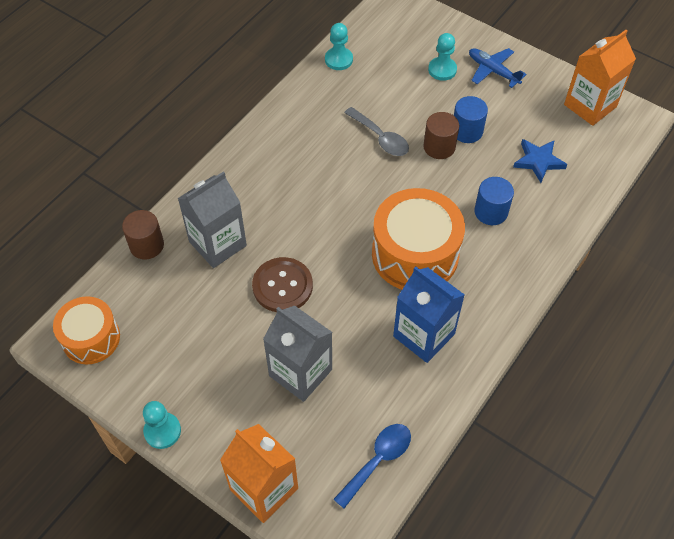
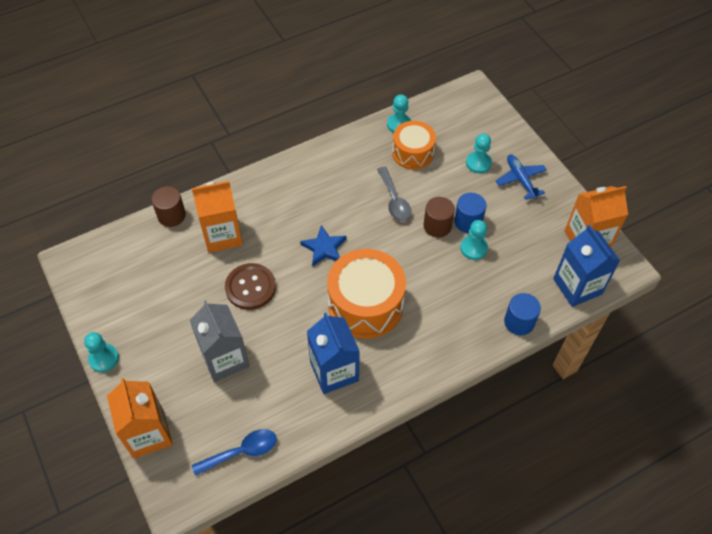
camera: 25 degrees right, 0 degrees up
orange drum [53,296,120,364] -> orange drum moved to [392,121,436,170]
grey carton [178,172,247,268] -> orange carton [192,181,243,253]
blue cylinder [474,177,514,225] -> blue cylinder moved to [504,293,541,335]
blue star [513,139,567,183] -> blue star moved to [300,225,346,266]
none -> turquoise pawn [460,220,488,260]
none -> blue carton [553,225,620,307]

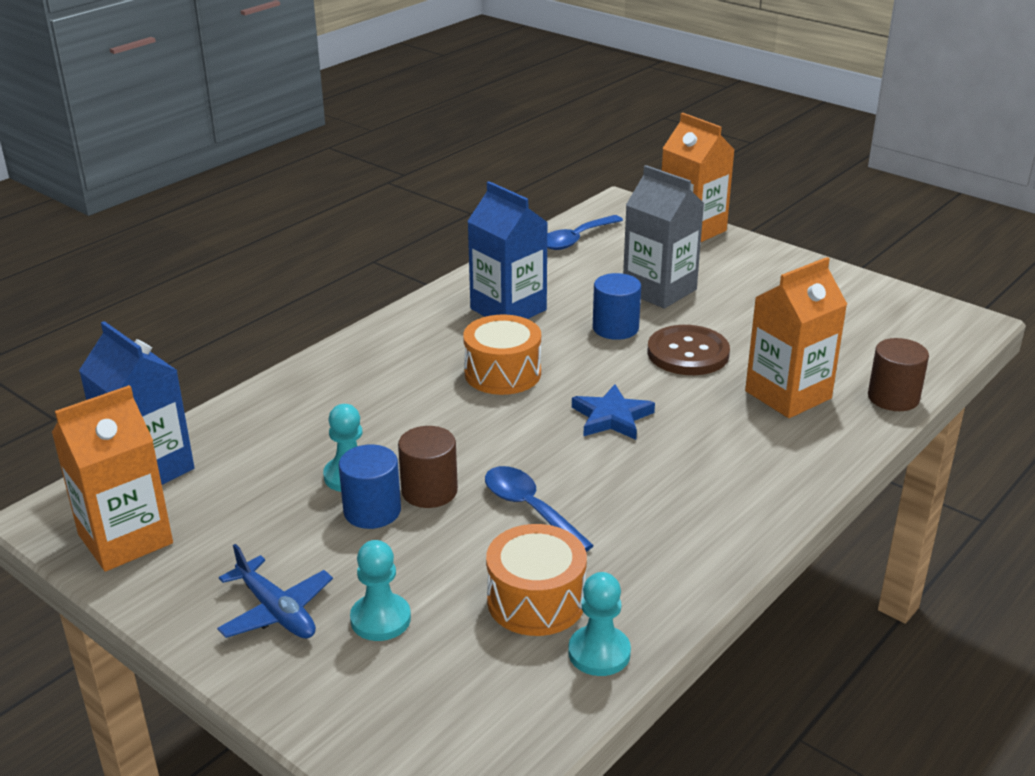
camera: 160 degrees right, 25 degrees down
turquoise pawn [84,332,119,372] -> none
orange drum [327,249,406,339] -> orange drum [463,315,541,395], size x0.62
grey spoon [377,167,412,222] -> blue spoon [485,466,594,552]
blue cylinder [504,293,541,335] -> blue cylinder moved to [593,273,641,340]

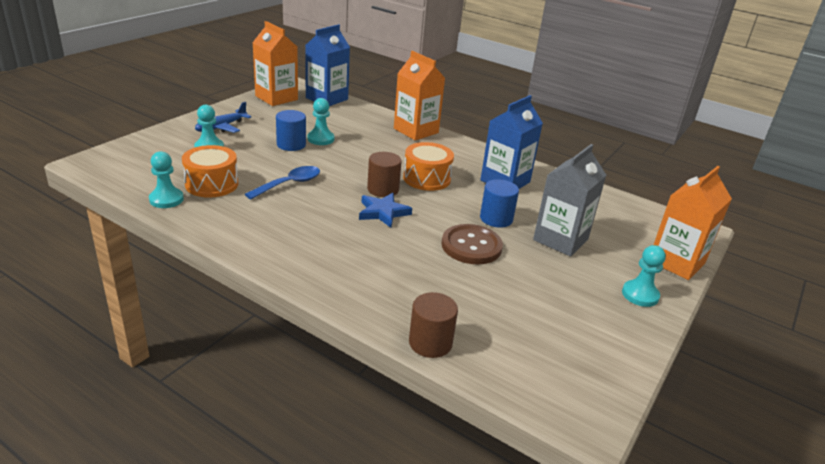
camera: 80 degrees right, 0 degrees up
brown cylinder [398,426,458,508] -> brown cylinder moved to [367,152,402,197]
blue spoon [547,215,623,250] -> none
orange carton [745,257,847,418] -> orange carton moved to [394,51,445,140]
none -> turquoise pawn [622,245,666,307]

